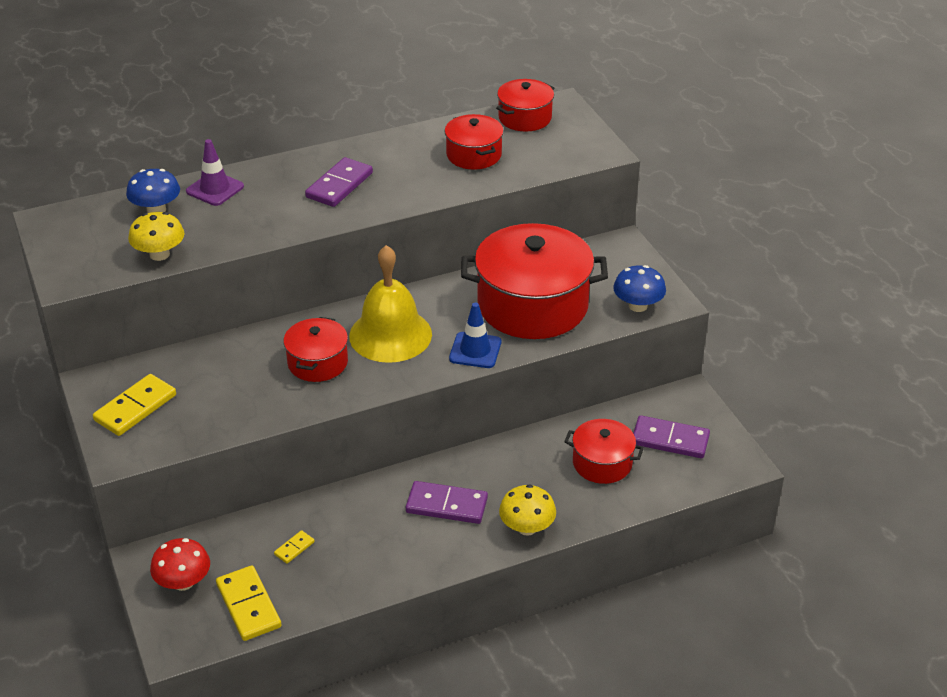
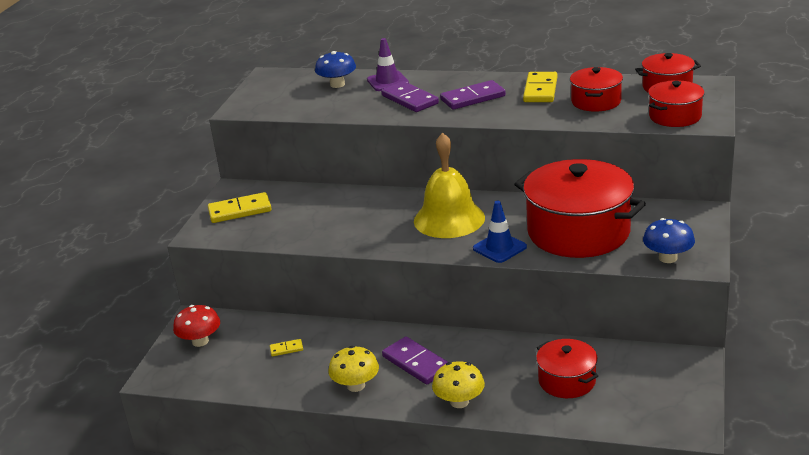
camera: 40 degrees right, 10 degrees down
yellow mushroom [128,212,184,261] -> yellow mushroom moved to [328,346,379,392]
yellow domino [216,565,282,641] -> yellow domino moved to [523,72,557,102]
red pot [283,317,348,382] -> red pot moved to [648,80,705,127]
purple domino [633,415,710,458] -> purple domino moved to [381,81,439,112]

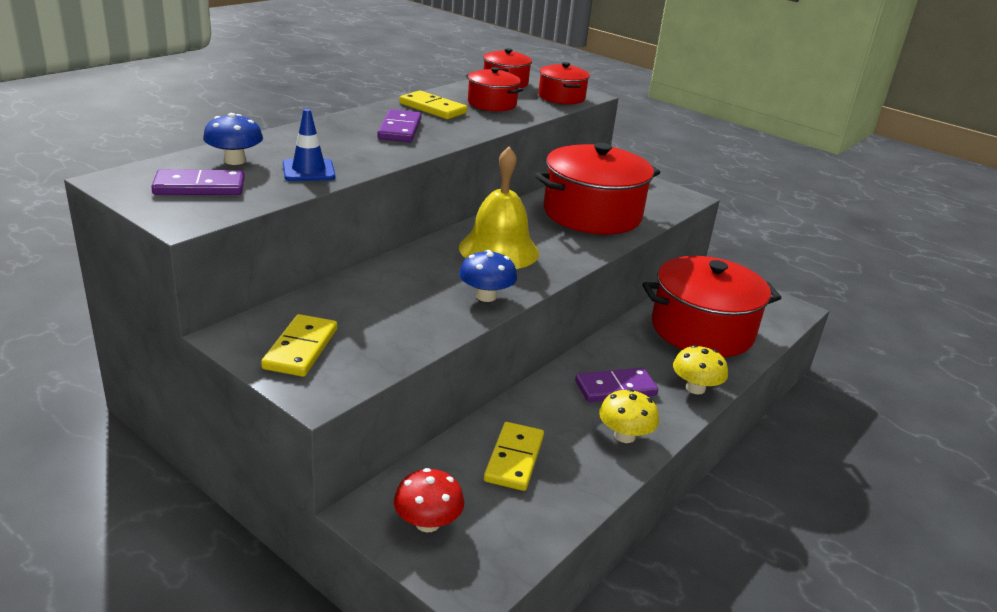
camera: 70 degrees left, 0 degrees up
yellow domino [270,339,303,357] -> yellow domino [484,422,544,491], size x2.04
purple traffic cone [367,38,409,91] -> none
purple domino [381,81,439,112] -> purple domino moved to [151,169,245,195]
blue traffic cone [473,201,527,263] -> blue traffic cone moved to [283,109,336,181]
red pot [536,339,598,398] -> red pot [643,256,781,357], size x1.92
blue mushroom [643,218,695,263] -> blue mushroom moved to [459,250,517,302]

